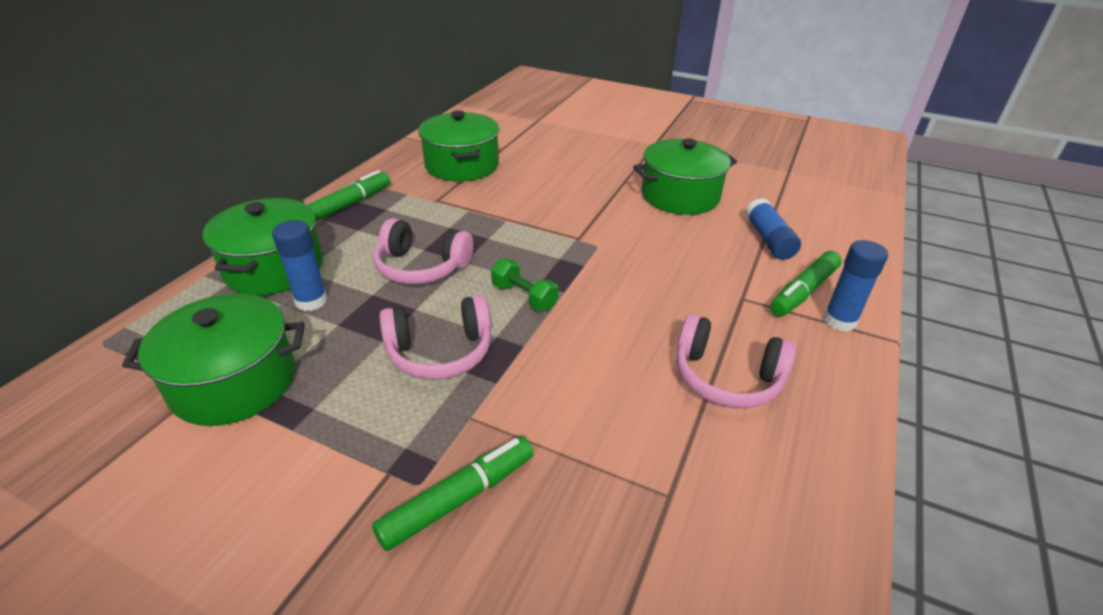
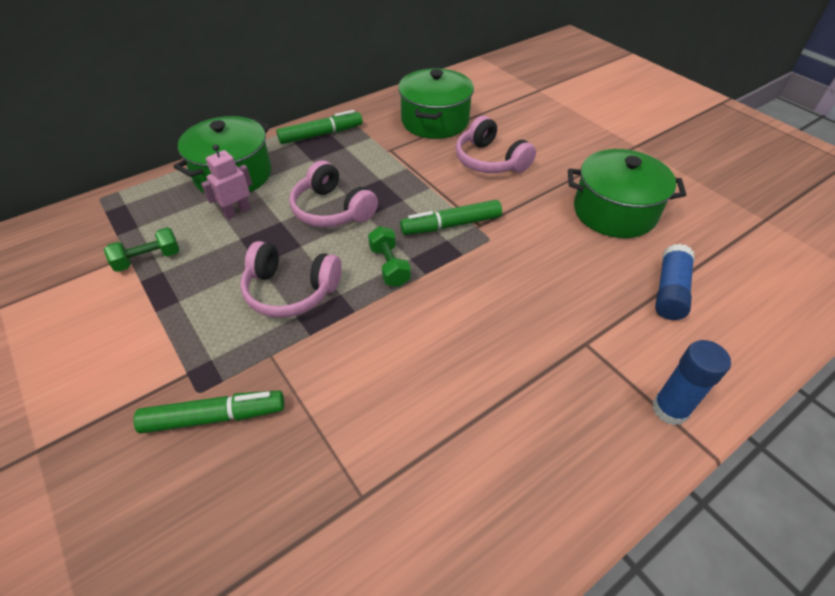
camera: 30 degrees right, 10 degrees up
green pot [122,294,305,426] -> green dumbbell [104,227,179,272]
blue glue stick [272,220,328,311] -> pink robot [201,144,252,220]
pink headphones [676,314,796,408] -> pink headphones moved to [456,116,536,173]
green marker [770,251,842,317] -> green marker moved to [400,200,502,235]

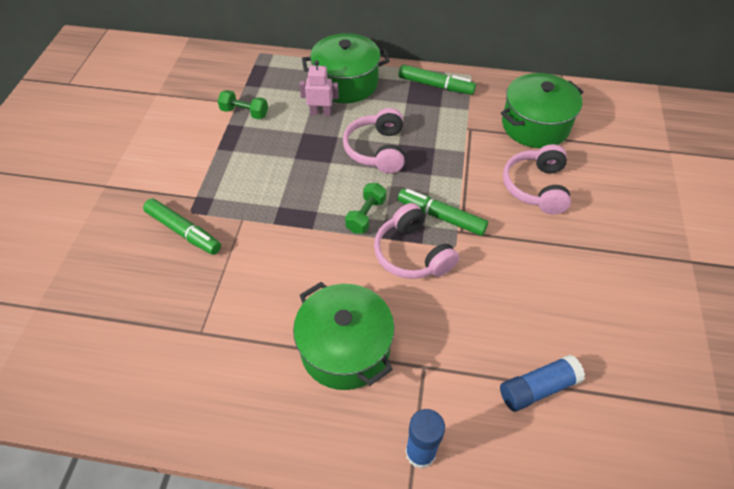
camera: 45 degrees right, 5 degrees up
pink headphones [240,241,342,318] -> pink headphones moved to [374,203,459,279]
green pot [568,149,686,238] -> green pot moved to [293,282,394,390]

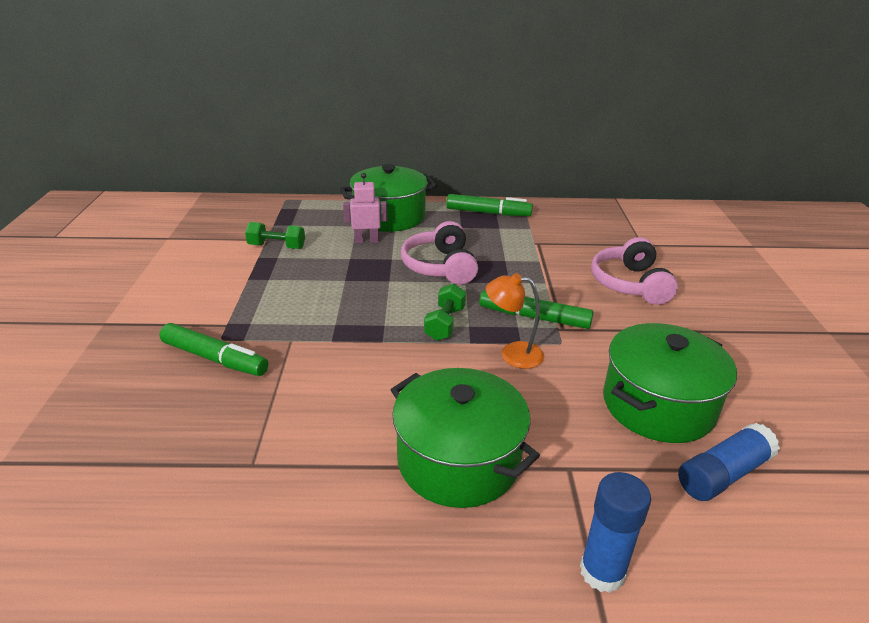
camera: 10 degrees left, 20 degrees down
pink headphones [374,203,459,279] -> orange lamp [486,273,544,369]
green pot [501,73,584,148] -> green pot moved to [603,323,737,443]

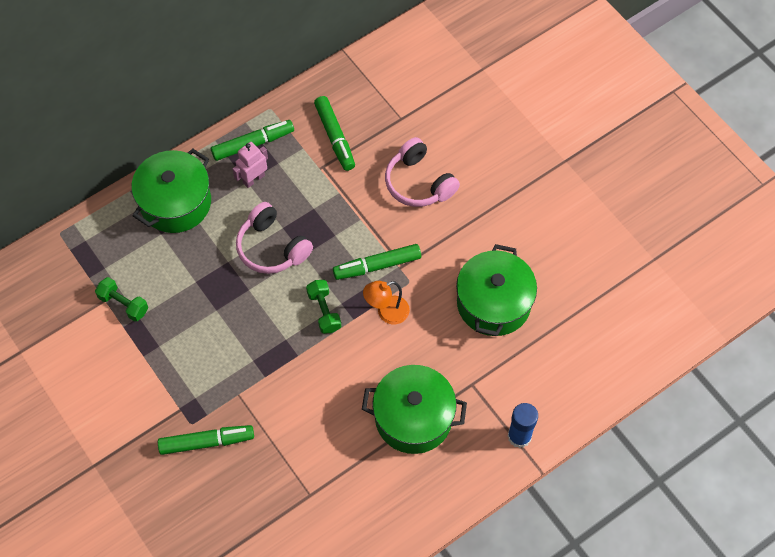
camera: 35 degrees left, 30 degrees up
green dumbbell [245,222,305,249] -> green dumbbell turned 60 degrees clockwise [95,277,148,322]
pink robot [343,173,387,243] -> pink robot moved to [233,142,268,188]
blue glue stick [678,423,780,501] -> none
none -> green marker [314,96,355,171]

